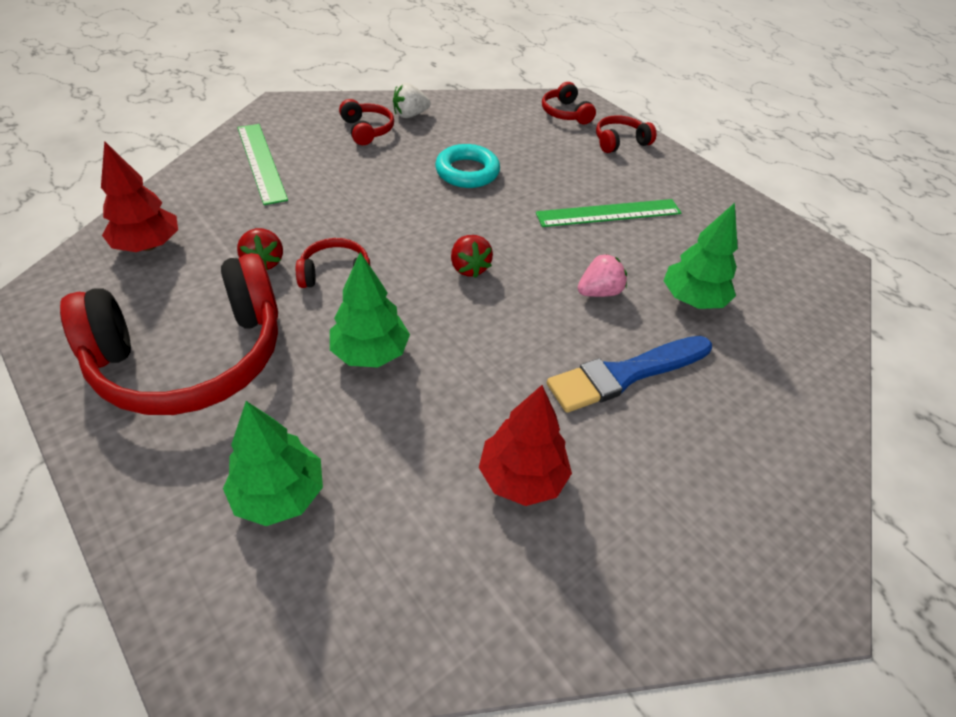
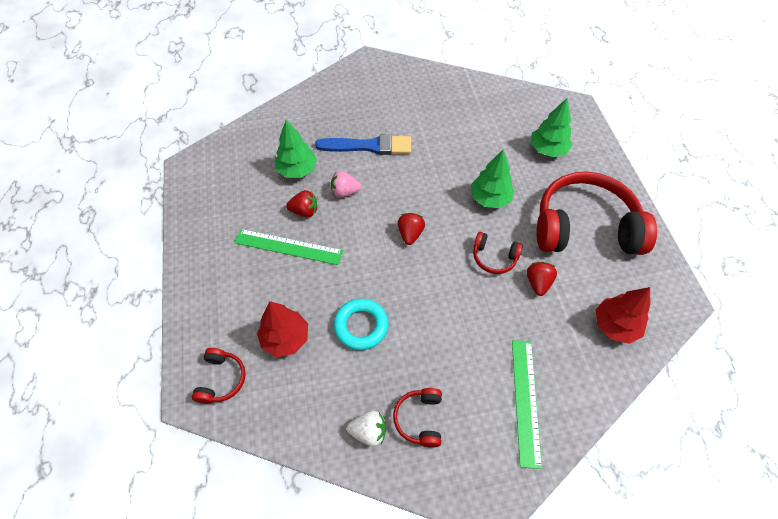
camera: 150 degrees left, 10 degrees up
red tree [479,385,572,506] -> red tree moved to [257,301,308,357]
red headphones [596,115,656,153] -> none
none -> red strawberry [286,190,317,217]

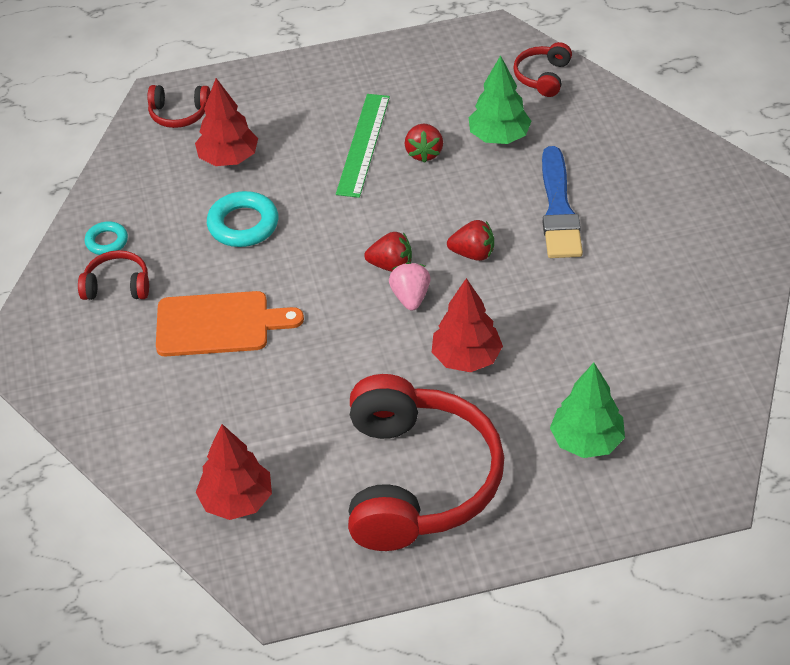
camera: 90 degrees right, 10 degrees down
pink strawberry [331,171,362,198] -> pink strawberry moved to [389,262,431,311]
white strawberry [347,411,386,446] -> turquoise ring [85,222,128,255]
green tree [471,150,514,208] -> red tree [432,278,503,372]
red headphones [473,232,523,274] -> red headphones moved to [513,42,572,97]
green ruler [512,340,542,469] -> none
red strawberry [527,262,557,296] -> red strawberry moved to [447,220,494,261]
none -> orange cutting board [156,291,304,356]

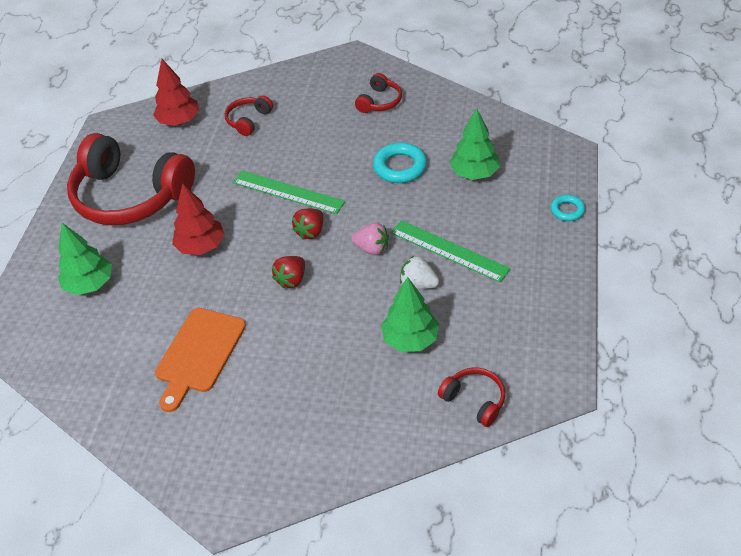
camera: 115 degrees right, 0 degrees up
turquoise ring [85,222,128,255] -> turquoise ring moved to [551,195,585,221]
red headphones [147,85,211,128] -> red headphones moved to [225,95,273,136]
orange cutting board [156,291,304,356] -> orange cutting board moved to [155,308,246,412]
red tree [195,78,258,166] -> green tree [449,108,500,180]
pink strawberry [389,262,431,311] -> pink strawberry moved to [352,223,389,255]
red strawberry [405,124,443,163] -> white strawberry [400,256,439,289]
blue brush [542,146,583,258] -> none
none -> green ruler [233,171,345,214]

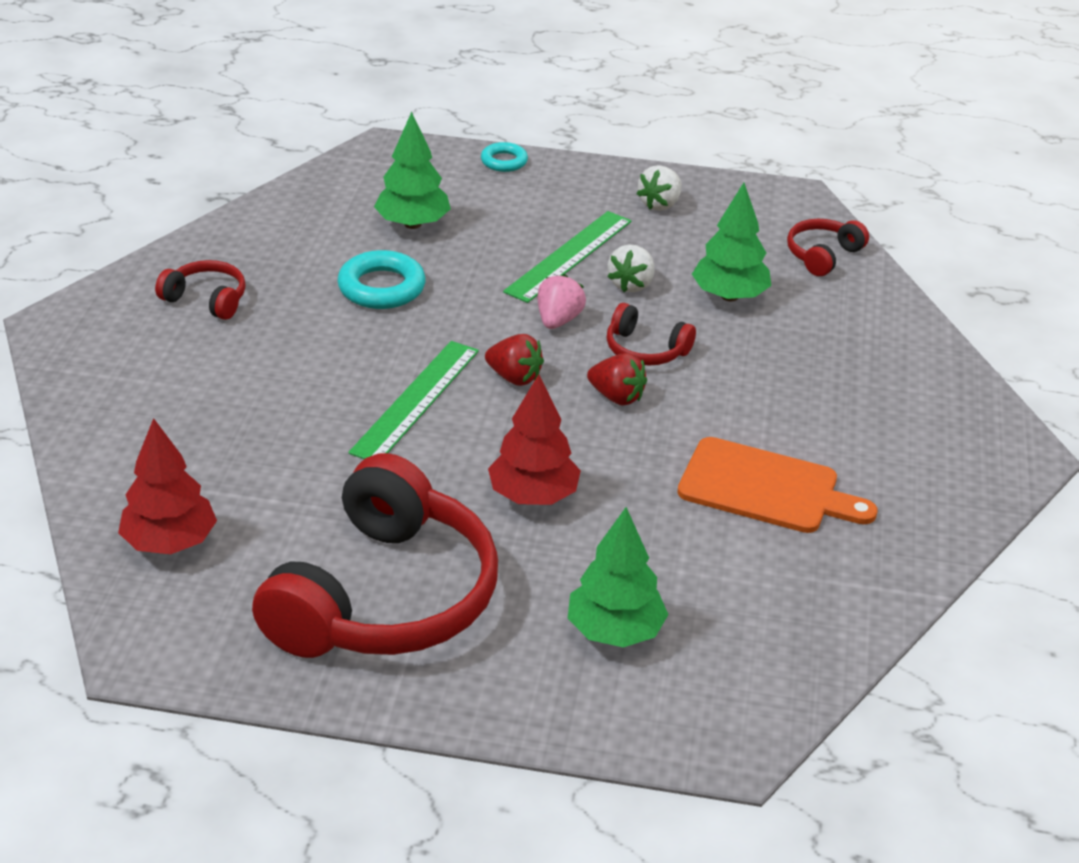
camera: 95 degrees left, 10 degrees down
red headphones [225,95,273,136] -> red headphones moved to [607,303,696,366]
none -> white strawberry [636,165,682,211]

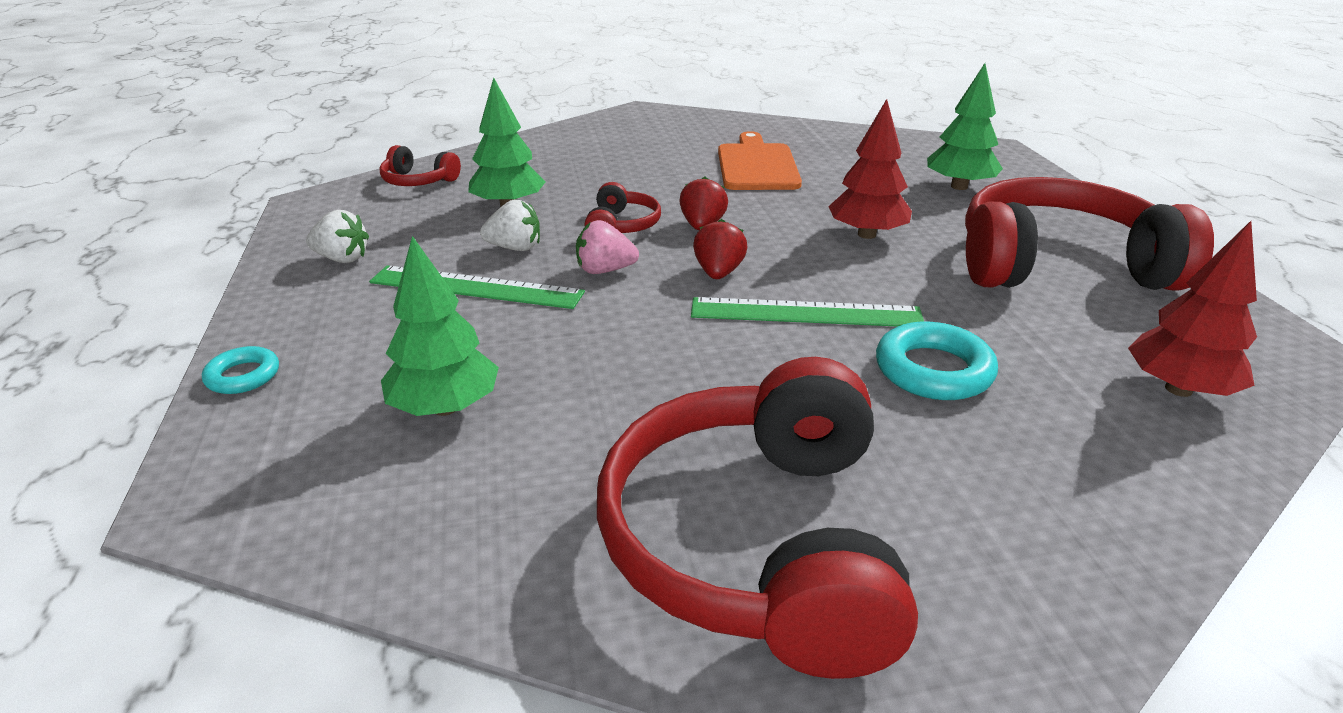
camera: 110 degrees left, 5 degrees down
red headphones [155,260,246,320] -> red headphones [597,357,918,679], size x2.32
turquoise ring [337,250,426,309] -> turquoise ring moved to [876,322,998,400]

